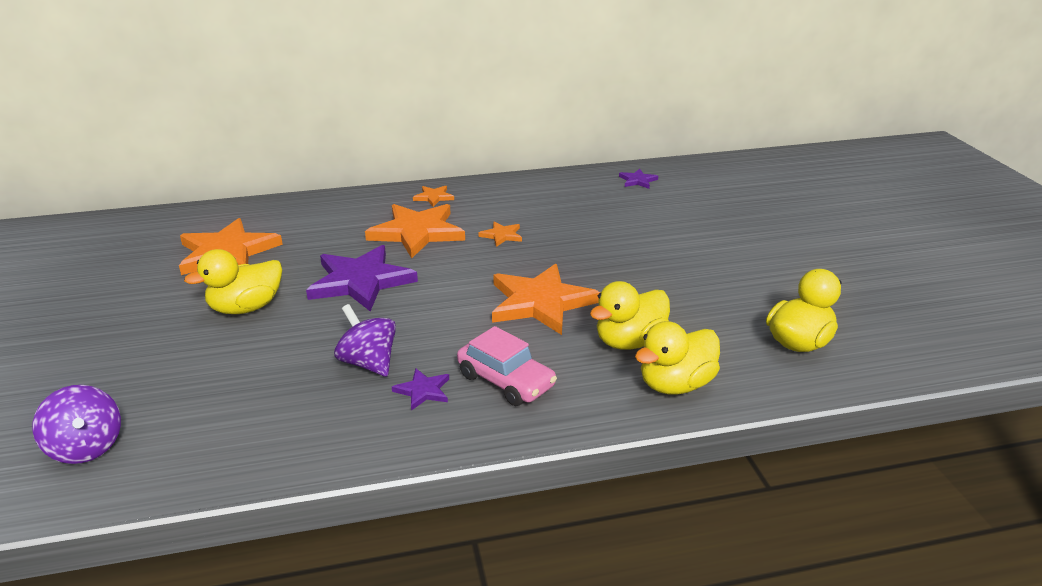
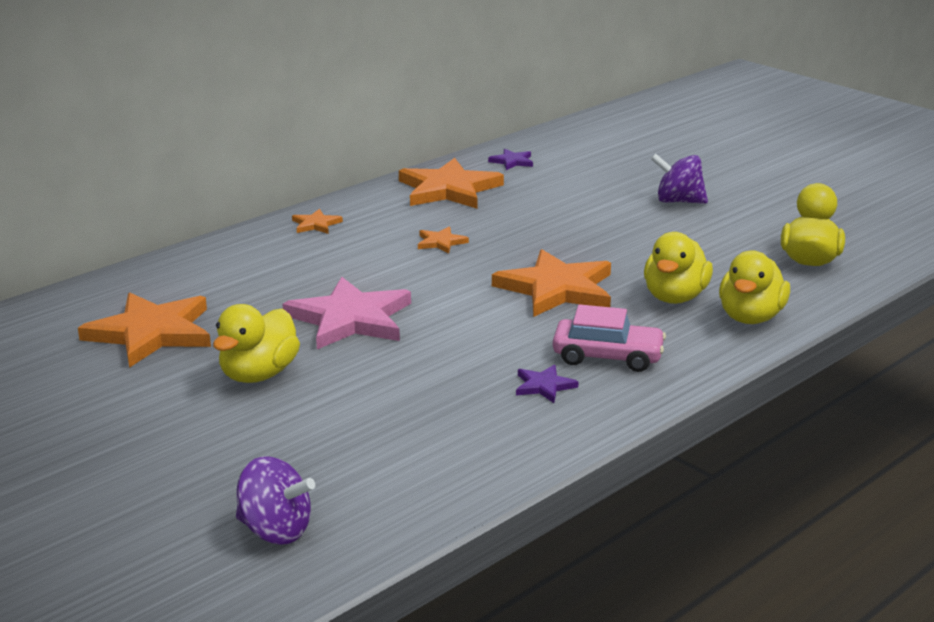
camera: 30 degrees left, 5 degrees down
purple star [306,245,418,311] -> pink star [282,277,411,349]
purple spinning top [334,304,396,377] -> purple spinning top moved to [651,153,708,204]
orange star [365,204,465,258] -> orange star moved to [399,158,504,209]

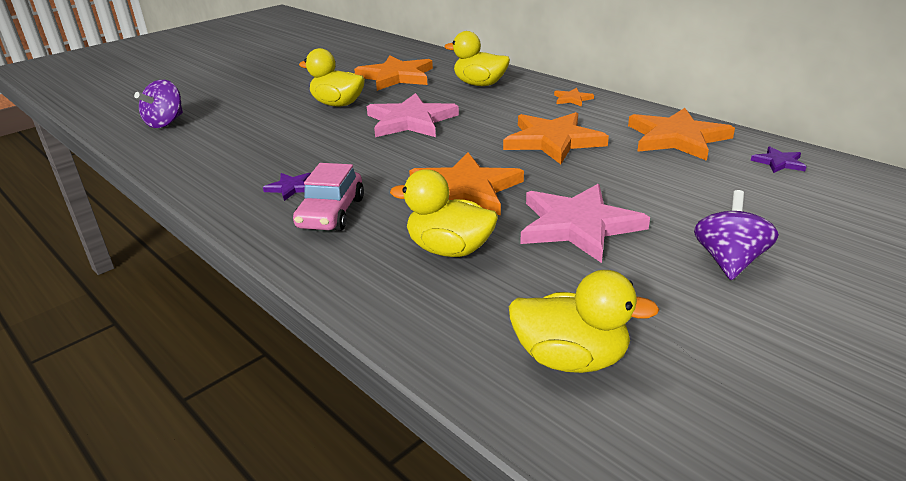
camera: 90 degrees right, 5 degrees up
orange star [418,226,469,254] -> orange star [503,112,609,164], size x2.21
yellow duck [719,250,790,324] -> yellow duck moved to [444,31,510,86]
none -> pink star [520,184,650,263]

